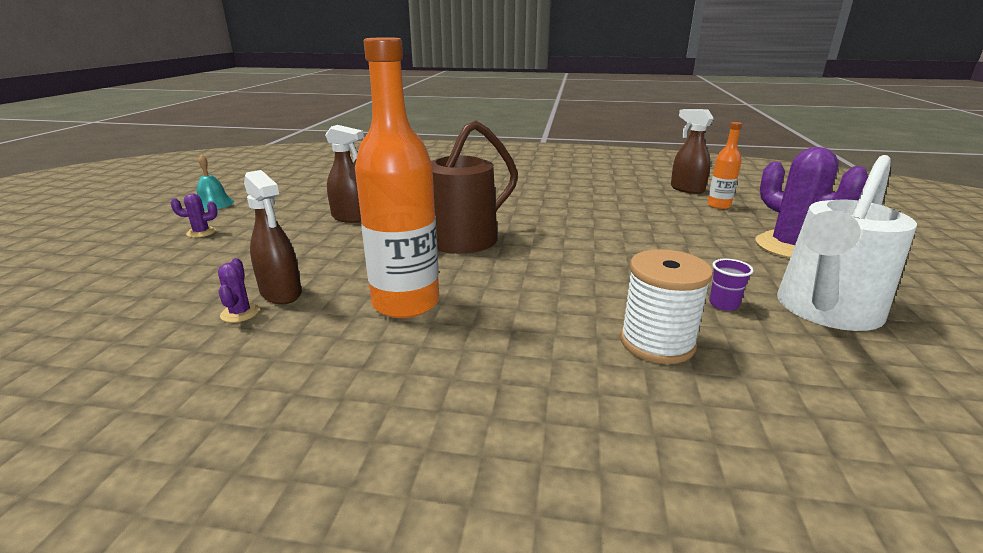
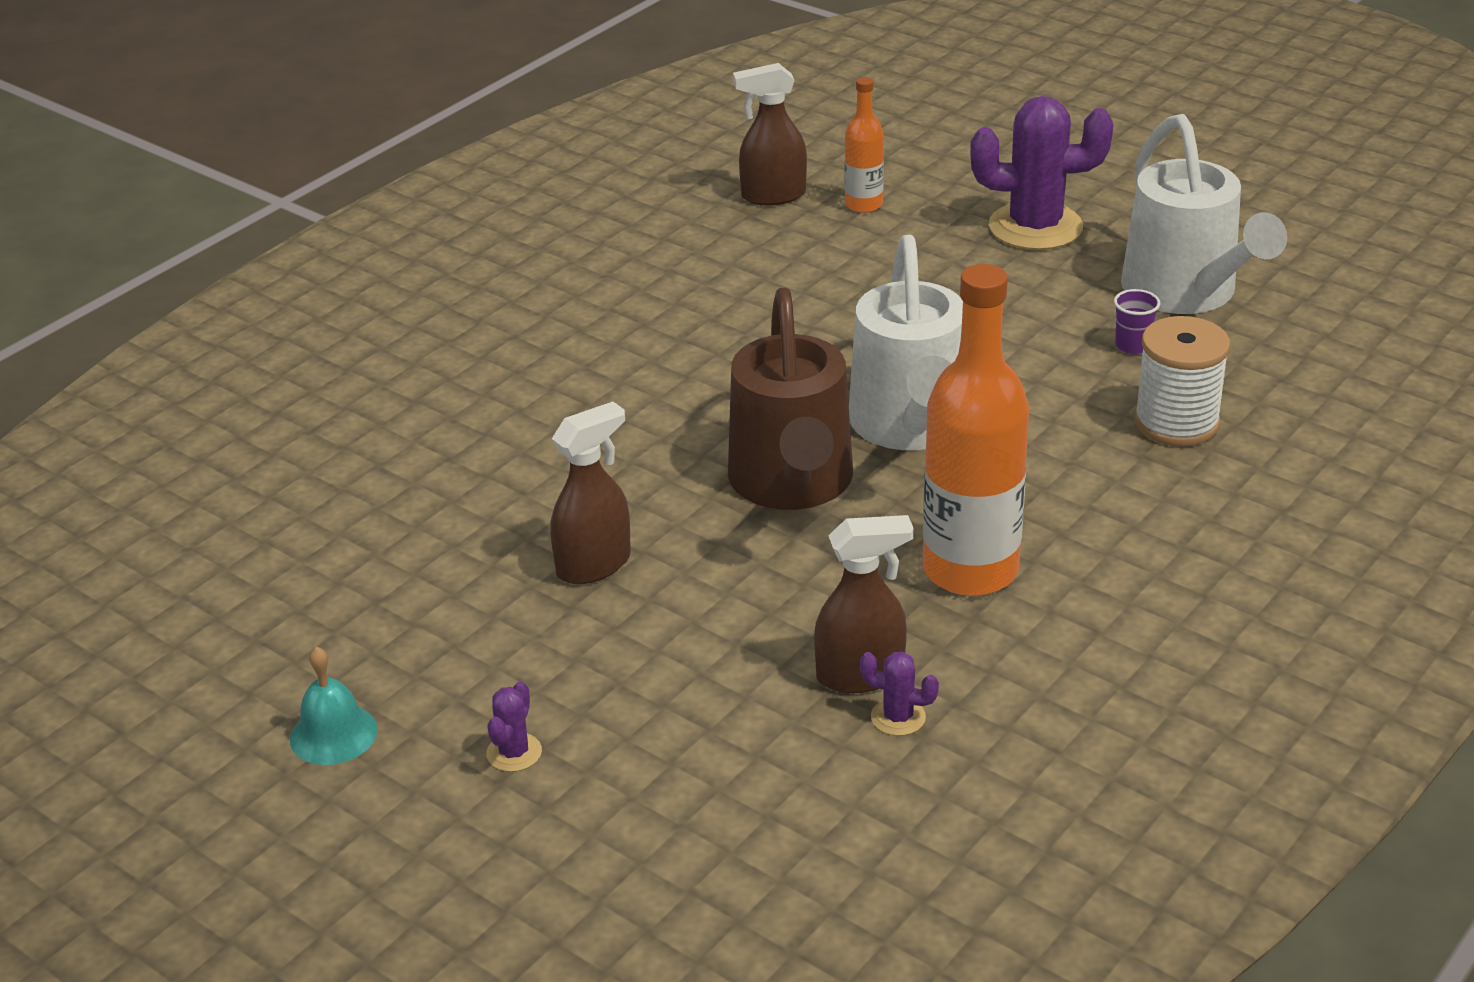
camera: 60 degrees left, 10 degrees up
none -> white watering can [849,234,963,450]

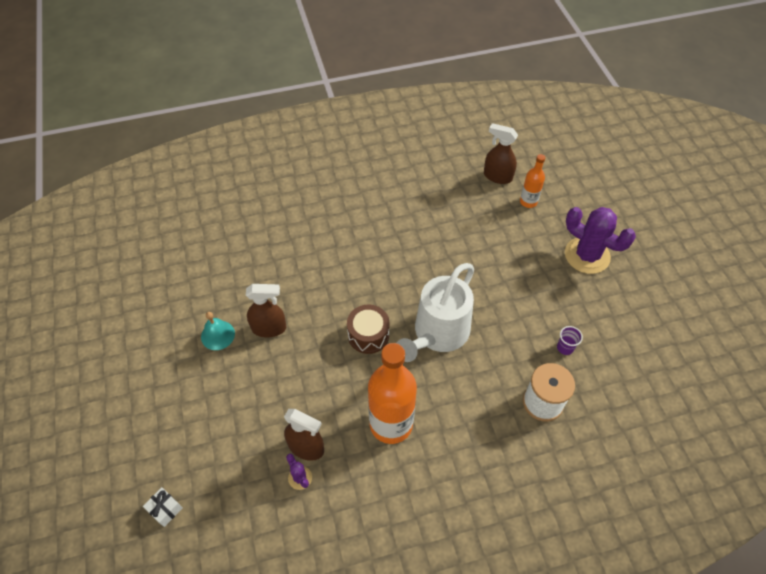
camera: 35 degrees right, 20 degrees up
turquoise bell [290,646,377,765] -> turquoise bell moved to [201,312,235,350]
purple cactus [486,682,542,772] -> none
brown watering can [728,288,853,510] -> brown drum [347,304,389,354]
white watering can [1121,114,1287,314] -> none
none -> white gift [143,487,183,527]

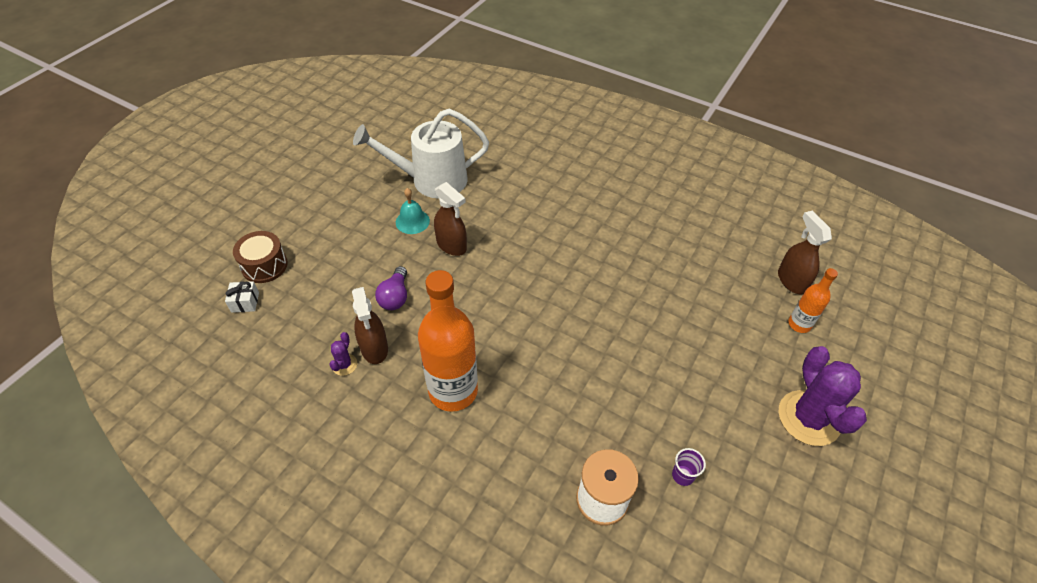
camera: 45 degrees right, 5 degrees down
brown drum [347,304,389,354] -> brown drum moved to [233,231,288,283]
white watering can [397,263,474,362] -> white watering can moved to [353,109,489,199]
none -> purple light bulb [375,266,407,310]

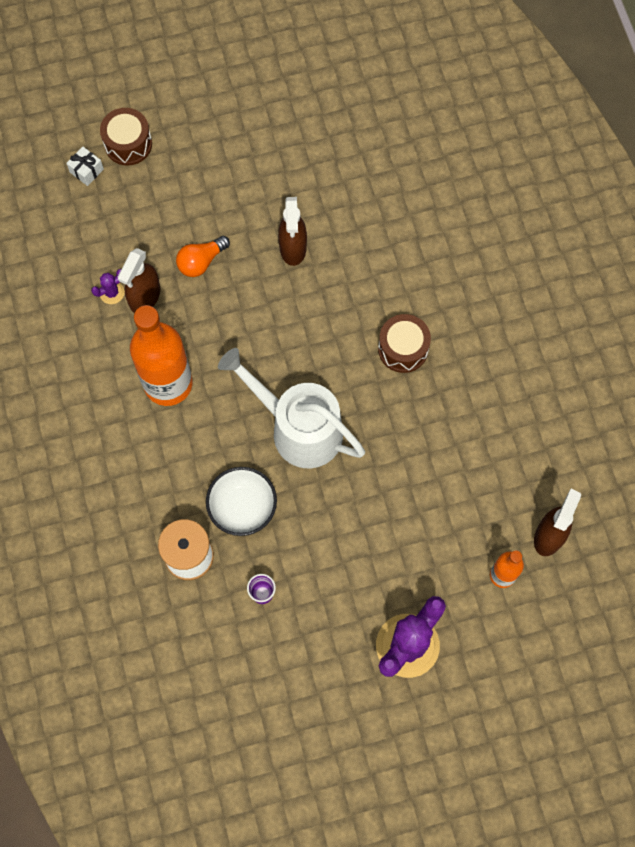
camera: 45 degrees right, 20 degrees up
white watering can [353,109,489,199] -> white watering can moved to [218,348,365,468]
purple light bulb [375,266,407,310] -> orange light bulb [176,236,230,277]
turquoise bell [396,188,430,234] -> none
none -> white bowl [206,467,277,536]
none -> brown drum [378,314,431,373]

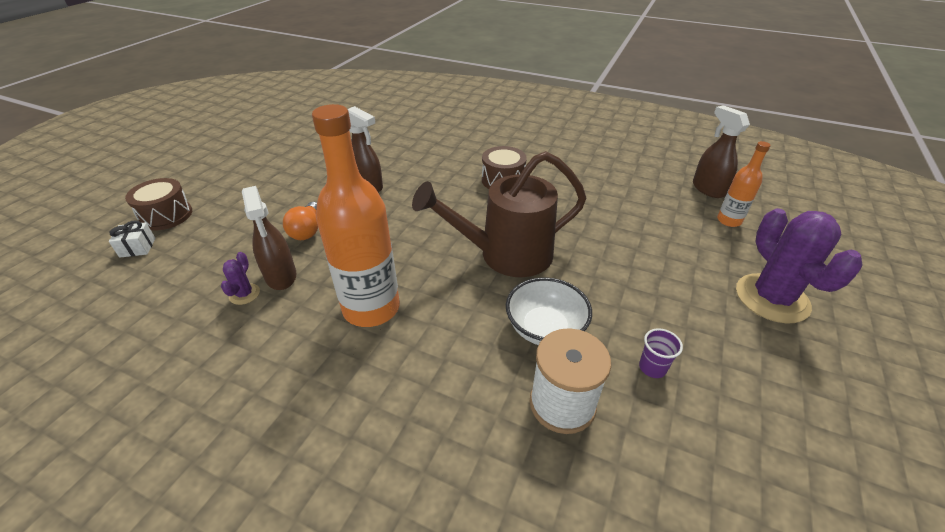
camera: 50 degrees left, 30 degrees down
white watering can [218,348,365,468] -> brown watering can [412,151,586,277]

